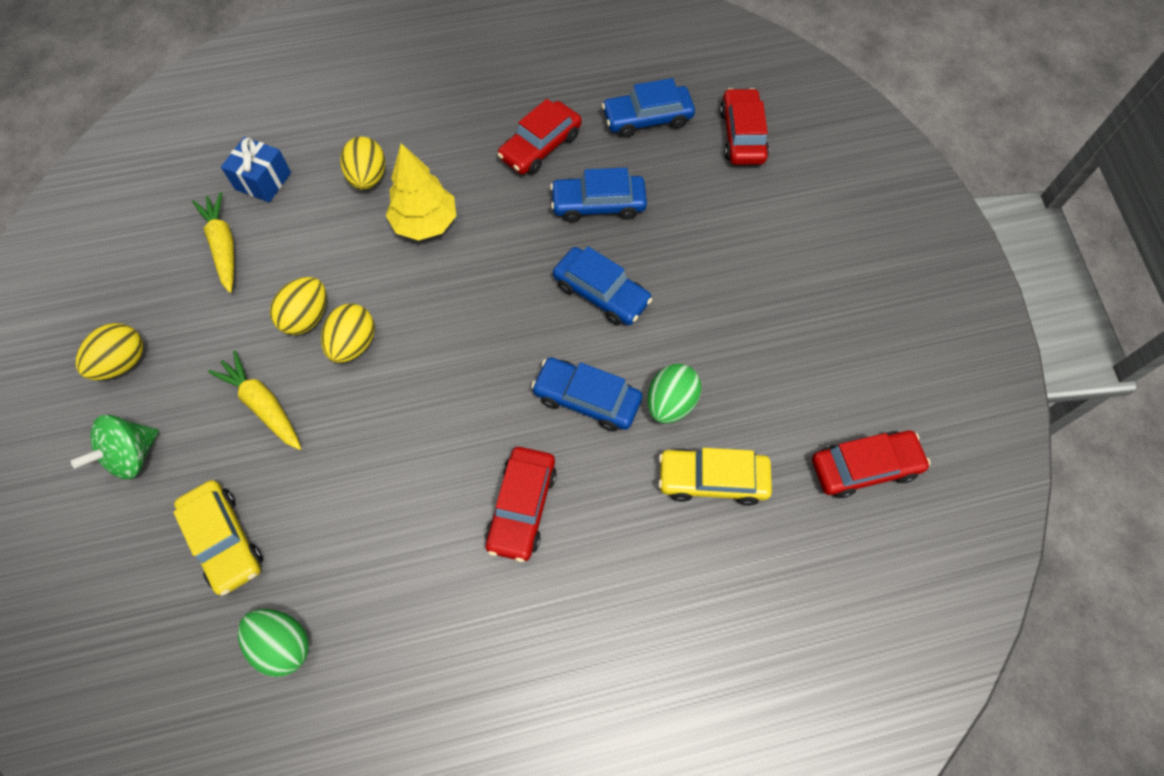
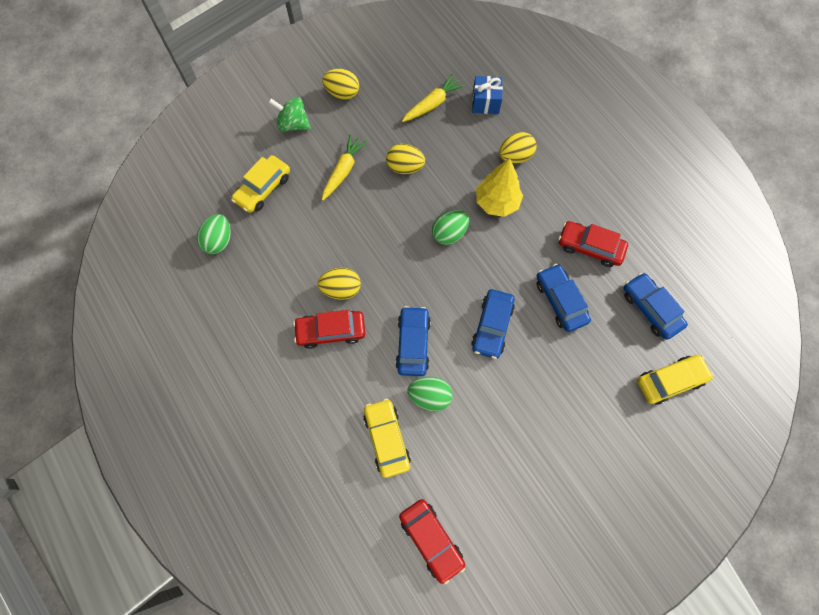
camera: 70 degrees right, 5 degrees up
yellow egg [321,303,375,363] -> yellow egg moved to [318,268,361,300]
red car [720,88,769,165] -> yellow car [637,355,713,405]
none -> green egg [432,210,469,245]

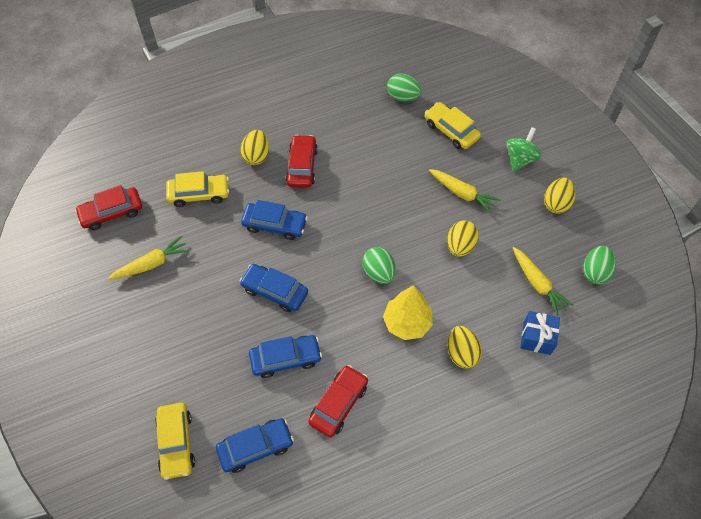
camera: 100 degrees right, 10 degrees down
yellow egg [318,268,361,300] -> yellow egg moved to [241,130,269,165]
green egg [407,377,453,412] -> green egg moved to [583,246,616,284]
none -> yellow carrot [108,236,190,280]

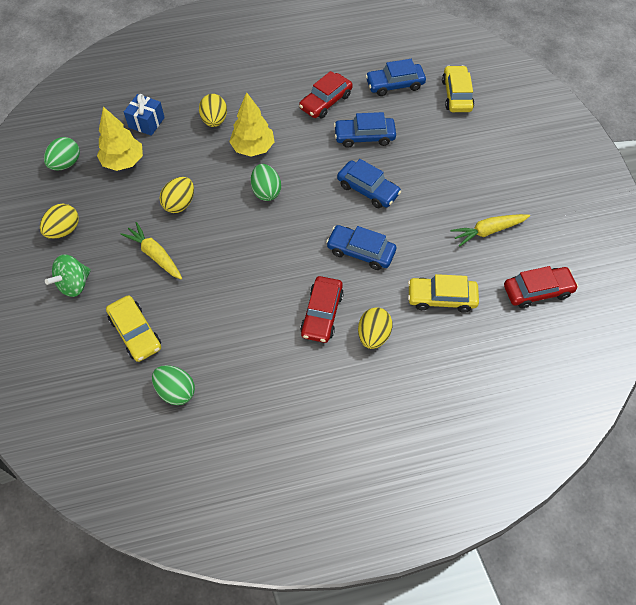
camera: 170 degrees left, 0 degrees up
yellow carrot [513,247,573,316] -> yellow tree [97,107,143,171]

